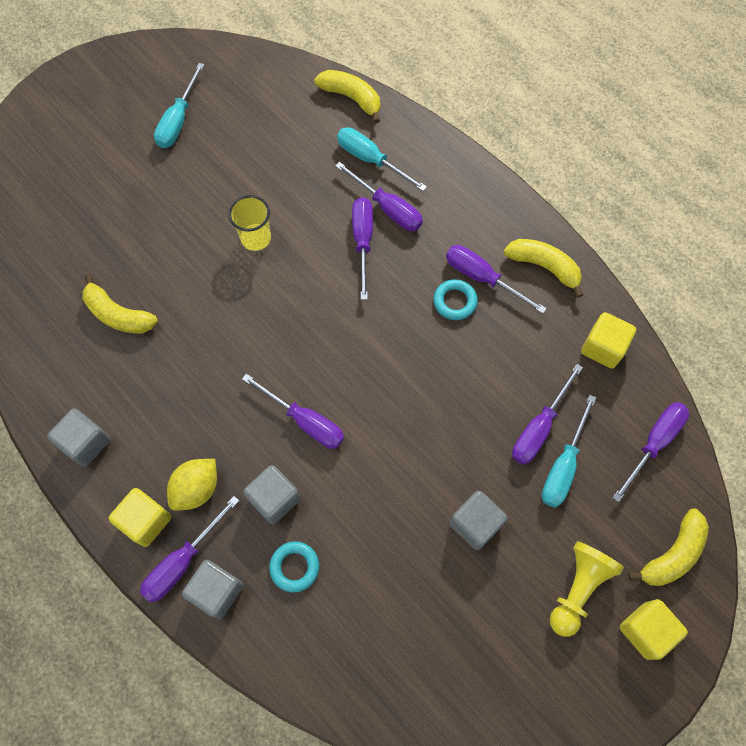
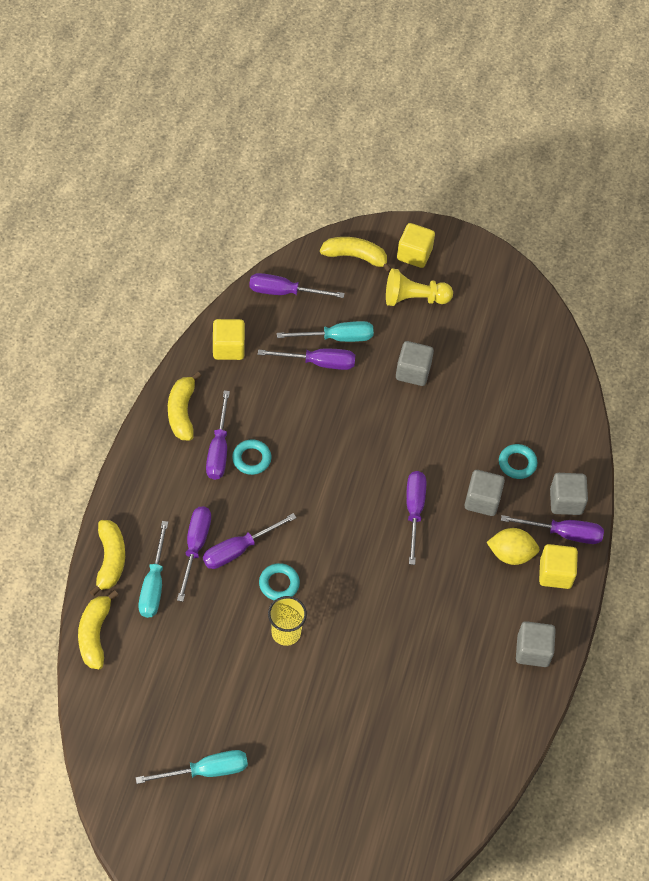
camera: 125 degrees left, 10 degrees down
yellow banana [82,274,158,334] -> yellow banana moved to [89,520,125,596]
none -> turquoise ring [259,563,300,600]

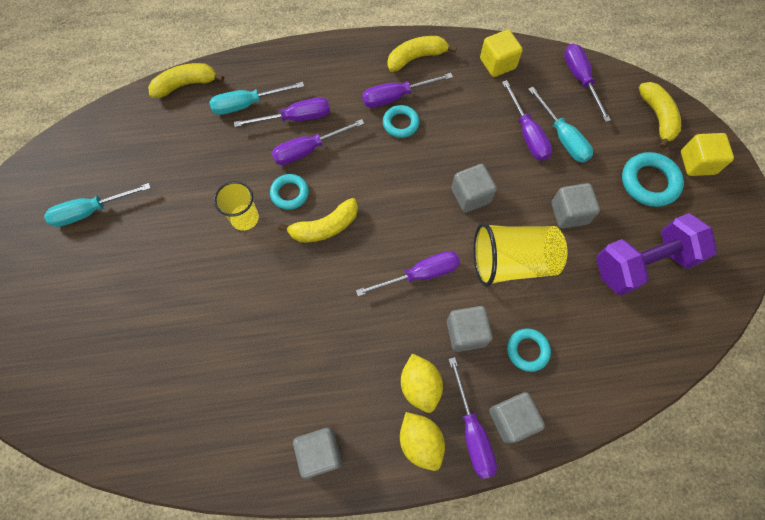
camera: 70 degrees right, 10 degrees up
yellow banana [89,520,125,596] -> yellow banana moved to [278,198,358,242]
turquoise screwdriver [136,750,248,784] -> turquoise screwdriver turned 105 degrees clockwise [44,183,150,227]
purple screwdriver [203,513,297,569] -> purple screwdriver turned 60 degrees counterclockwise [272,119,364,165]
yellow pawn [386,268,453,306] -> turquoise ring [622,152,684,207]
yellow cube [539,544,578,589] -> yellow lemon [400,412,445,471]
none -> grey cube [451,164,497,213]
none -> yellow cup [474,223,567,287]
none -> purple dumbbell [596,213,717,296]

